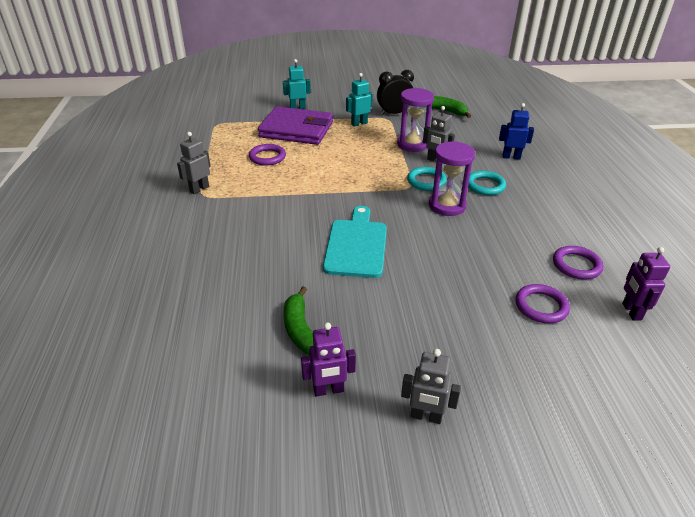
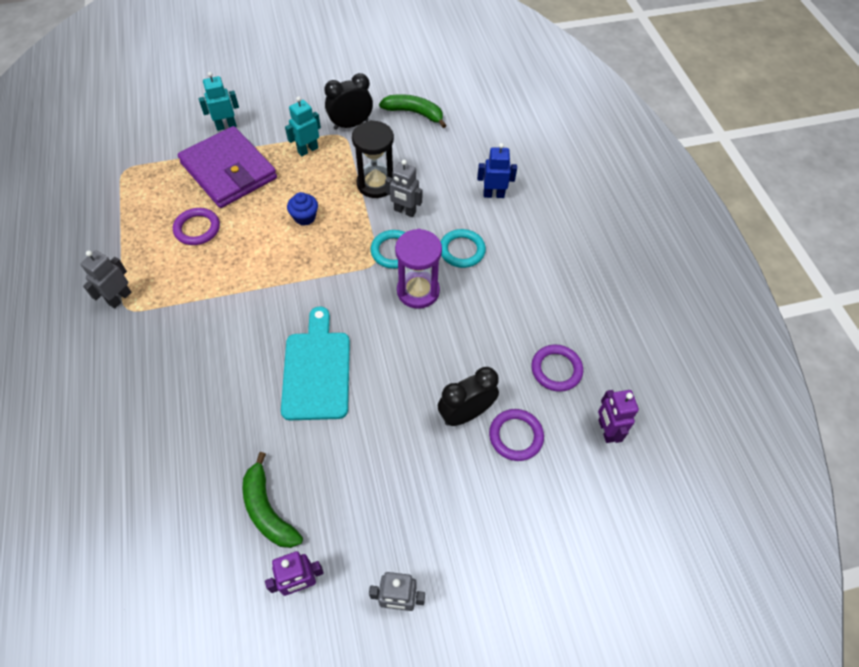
camera: 10 degrees left, 20 degrees up
purple wallet [258,106,333,145] -> purple wallet turned 45 degrees clockwise [178,126,277,208]
purple hourglass [397,88,434,152] -> black hourglass [352,120,394,198]
none -> blue cupcake [287,192,318,226]
none -> black clock [437,367,499,426]

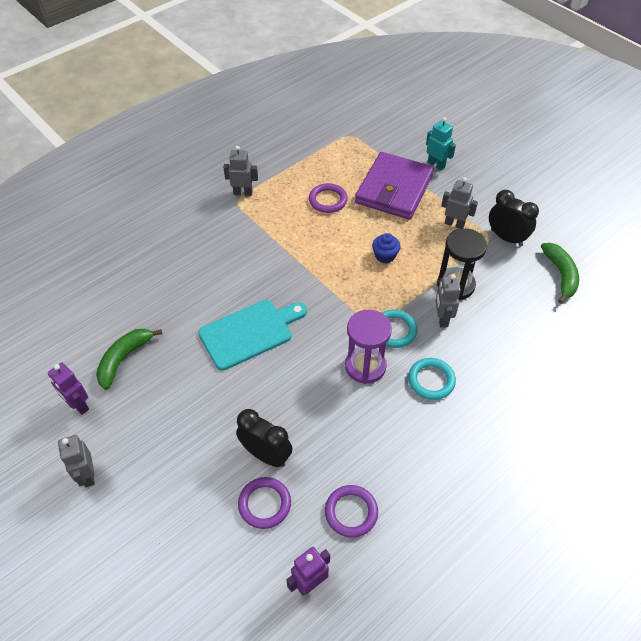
camera: 65 degrees right, 5 degrees down
turquoise robot [285,96,321,156] -> grey robot [441,177,478,229]
blue robot [477,143,517,198] -> none

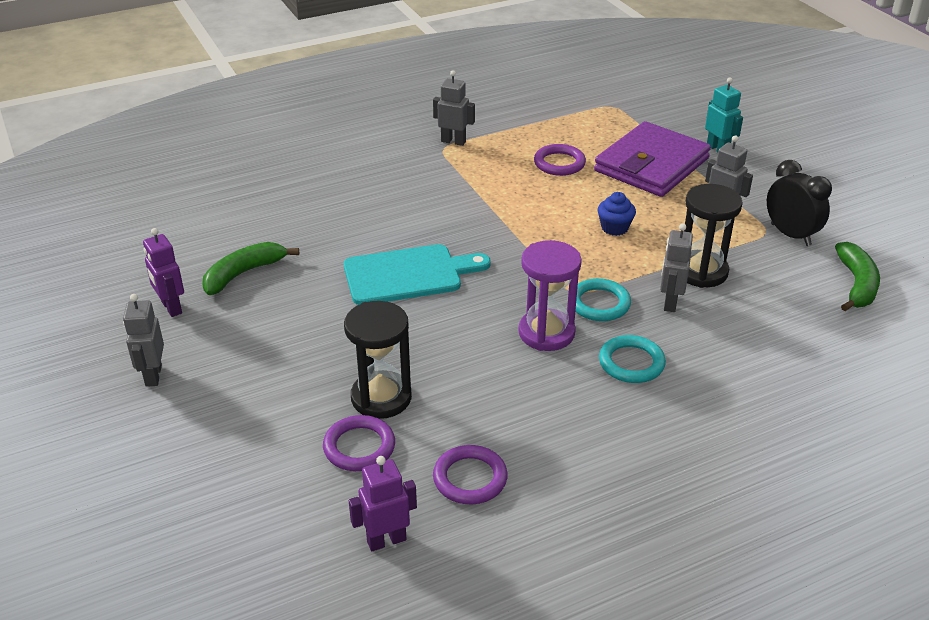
camera: 15 degrees right, 15 degrees down
black clock [236,409,293,467] -> black hourglass [344,301,412,419]

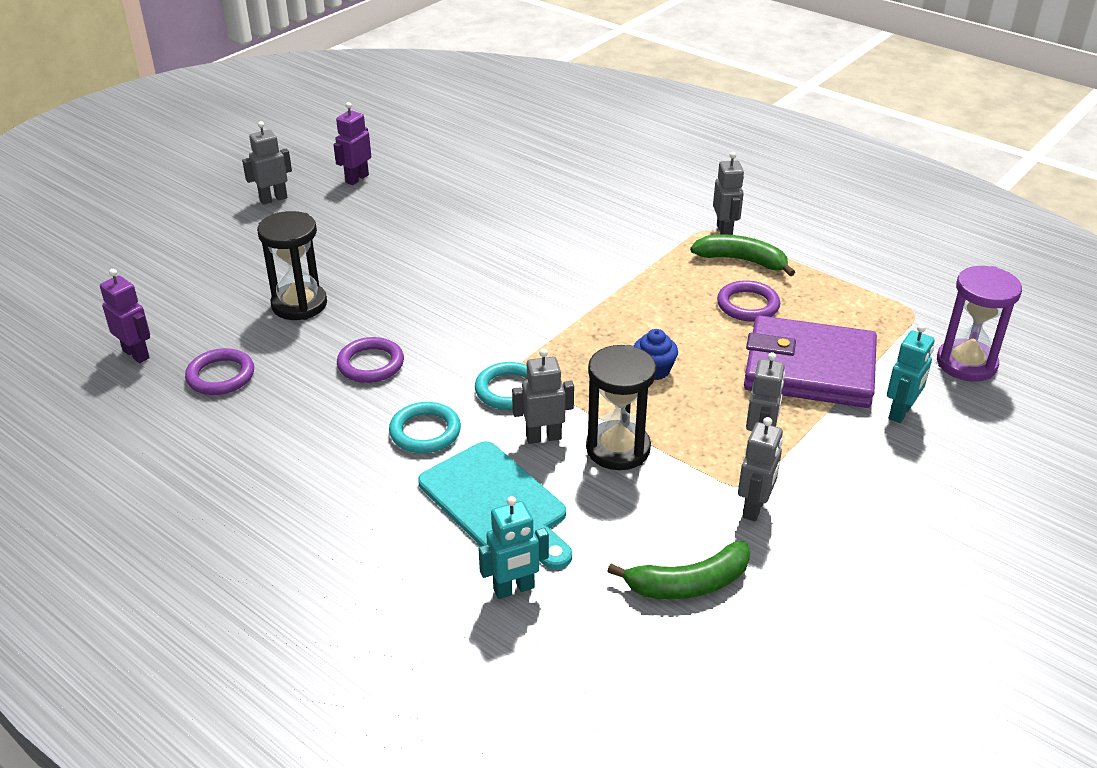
camera: 65 degrees right, 0 degrees up
green banana [202,242,299,295] -> green banana moved to [690,235,795,276]
purple ring [323,415,395,471] -> purple ring moved to [337,337,404,383]
turquoise cutting board [344,244,491,305] -> turquoise cutting board moved to [418,441,572,570]
purple hourglass [519,240,582,351] -> purple hourglass moved to [937,266,1022,381]
black clock [767,160,832,246] -> grey robot [738,417,783,521]
none -> turquoise robot [478,496,549,599]

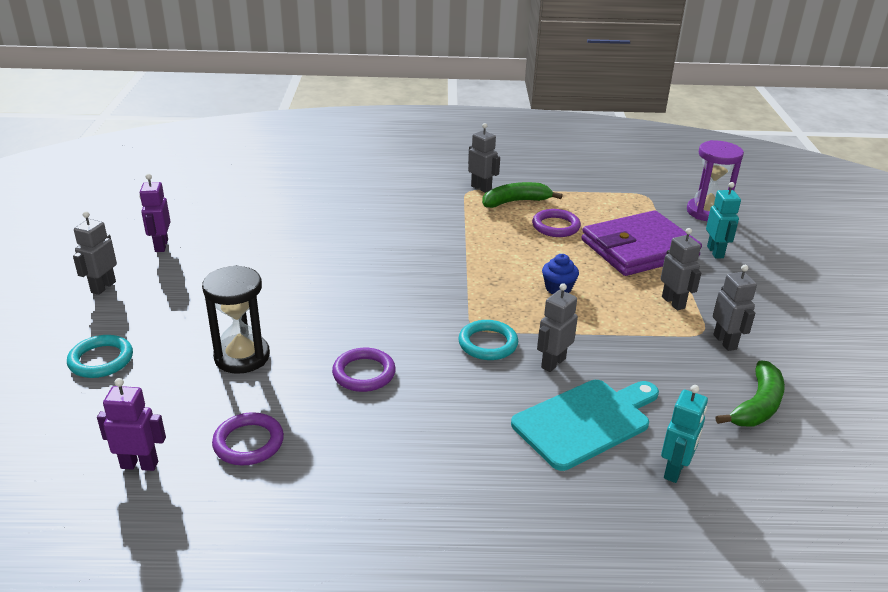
camera: 40 degrees left, 5 degrees down
turquoise ring [389,402,461,453] -> turquoise ring moved to [67,335,133,378]
turquoise cutting board [418,441,572,570] -> turquoise cutting board turned 45 degrees counterclockwise [511,380,659,471]
black hourglass [586,345,657,470] -> none

